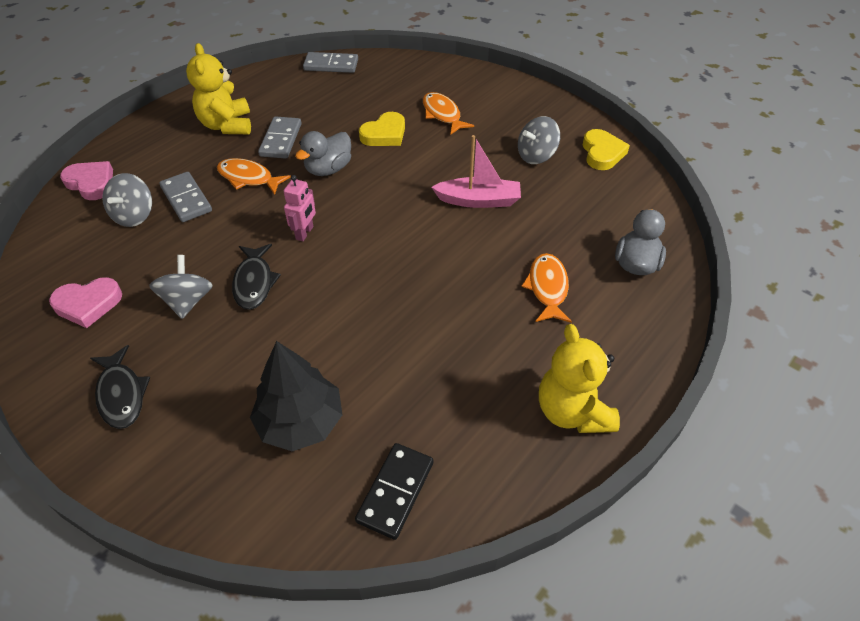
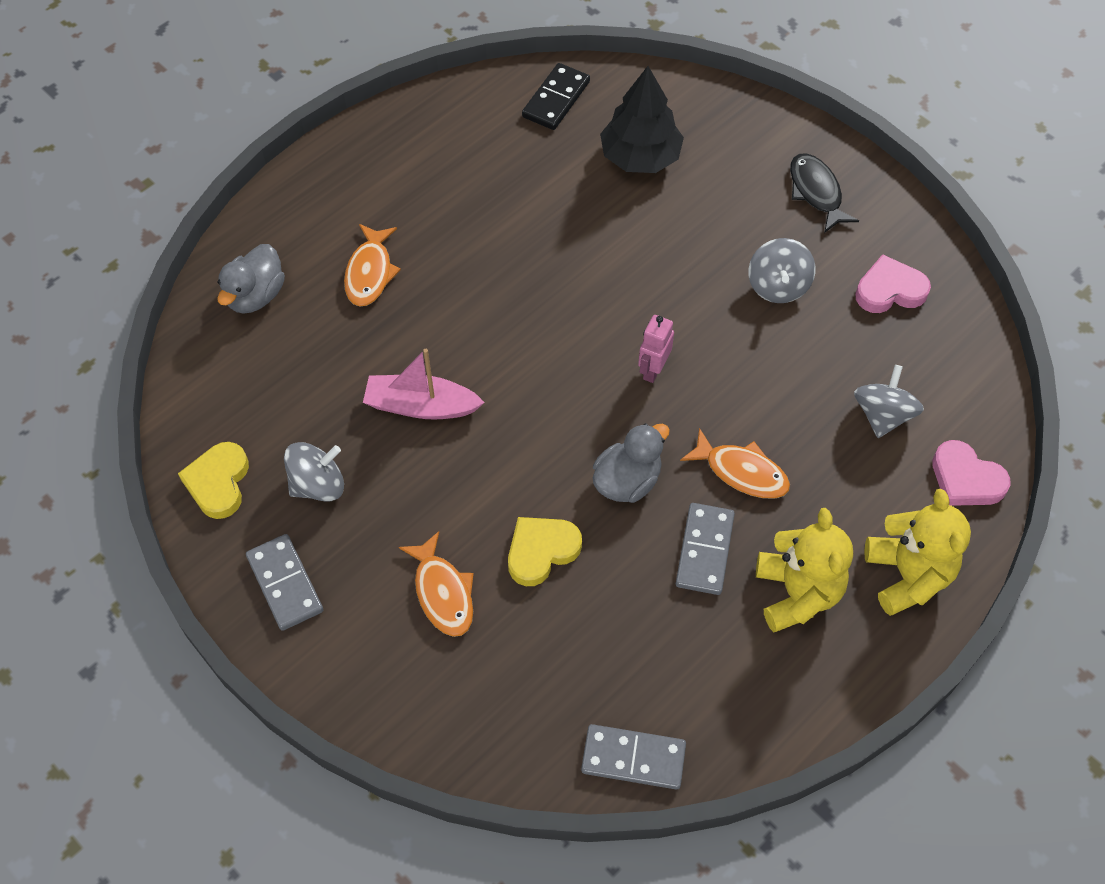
camera: 175 degrees left, 10 degrees up
grey domino [159,172,212,222] -> grey domino moved to [246,534,323,631]
black fish [232,244,281,310] -> none
yellow teddy bear [539,324,620,433] -> yellow teddy bear moved to [865,489,971,616]

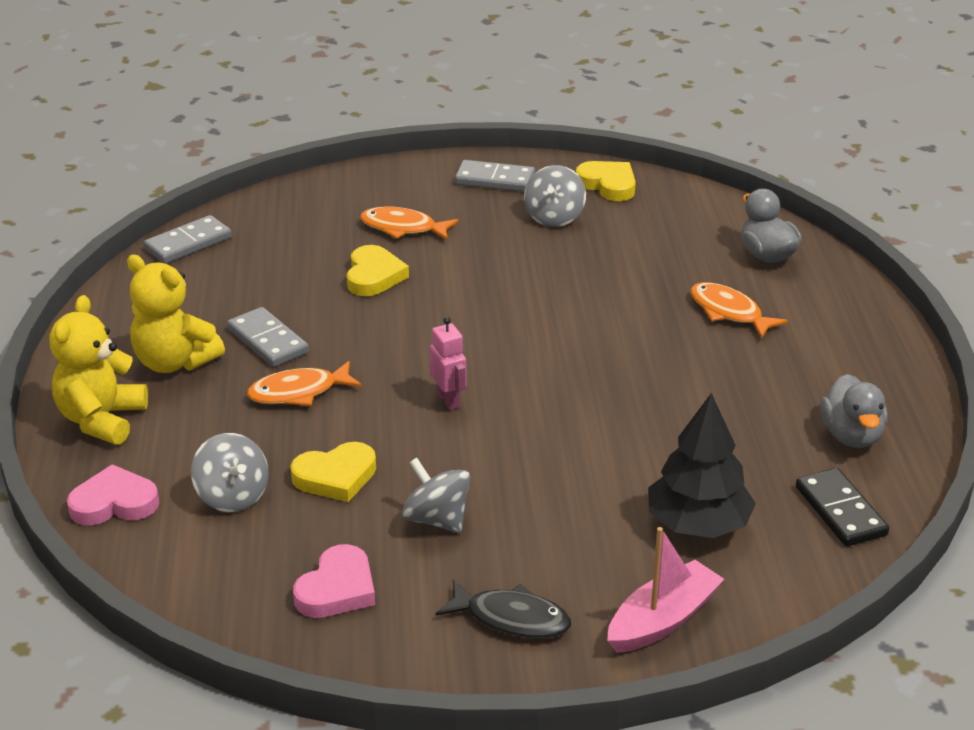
camera: 130 degrees right, 25 degrees down
pink boat [363,349,485,420] -> pink boat moved to [607,527,724,653]
grey duck [593,423,670,503] -> grey duck moved to [820,374,887,448]
yellow teddy bear [865,489,971,616] -> yellow teddy bear turned 75 degrees clockwise [50,295,148,445]
none -> yellow heart [290,442,376,502]

